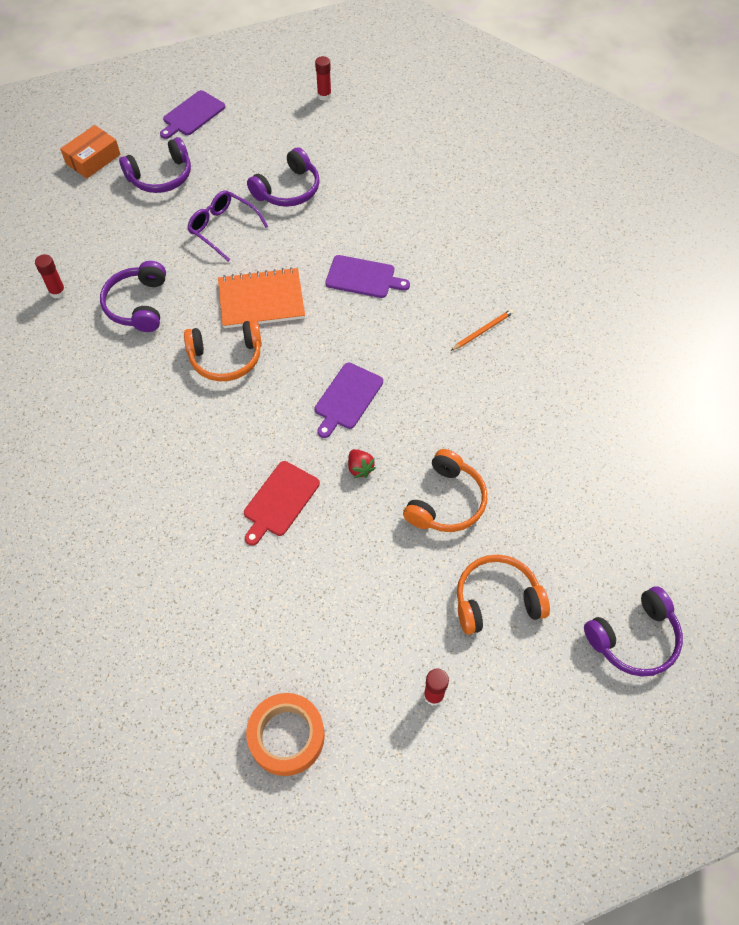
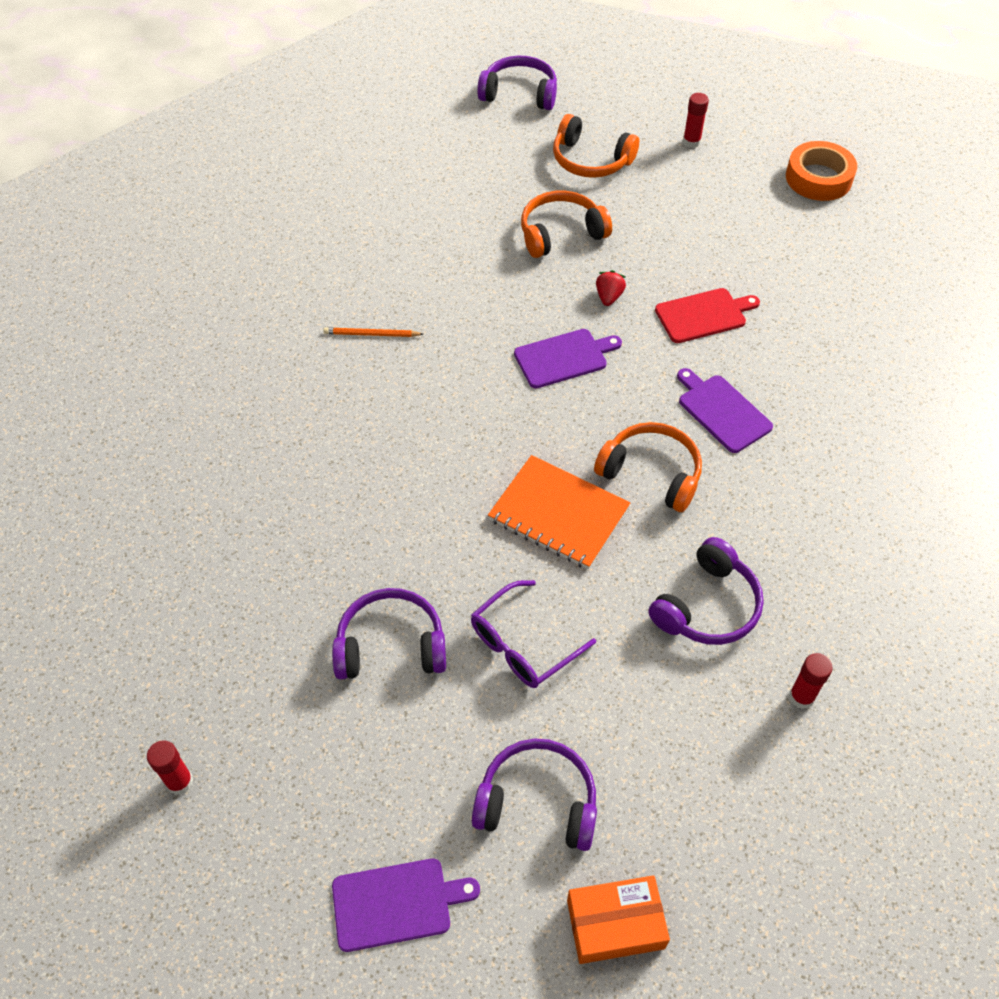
camera: 140 degrees left, 5 degrees down
purple glasses [187,190,269,262] -> purple glasses turned 60 degrees clockwise [471,580,596,688]
purple cutting board [325,255,410,298] -> purple cutting board moved to [677,368,773,453]

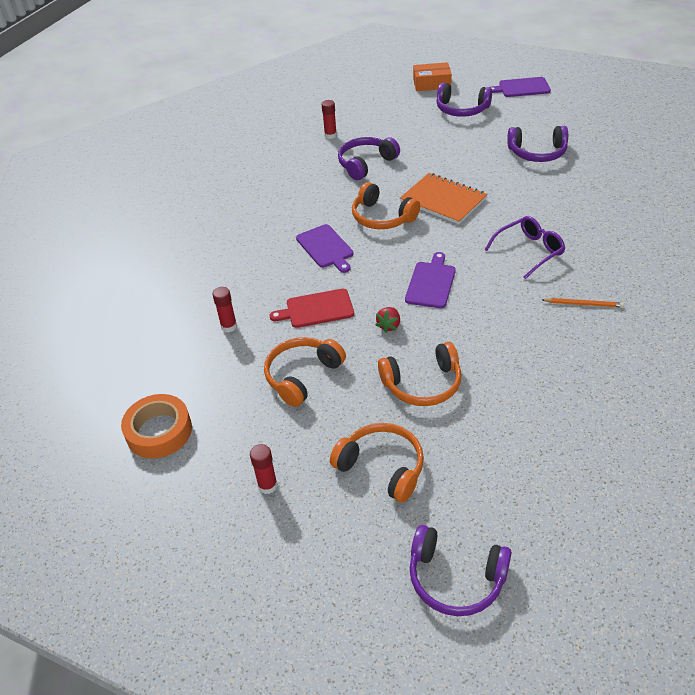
camera: 170 degrees left, 10 degrees down
red glue stick [147,740,193,795] -> red glue stick moved to [213,287,237,332]
purple glasses [471,580,596,688] -> purple glasses moved to [485,216,565,279]
purple cutting board [514,329,622,388] -> purple cutting board turned 120 degrees clockwise [405,252,456,308]
none -> orange headphones [264,337,346,407]

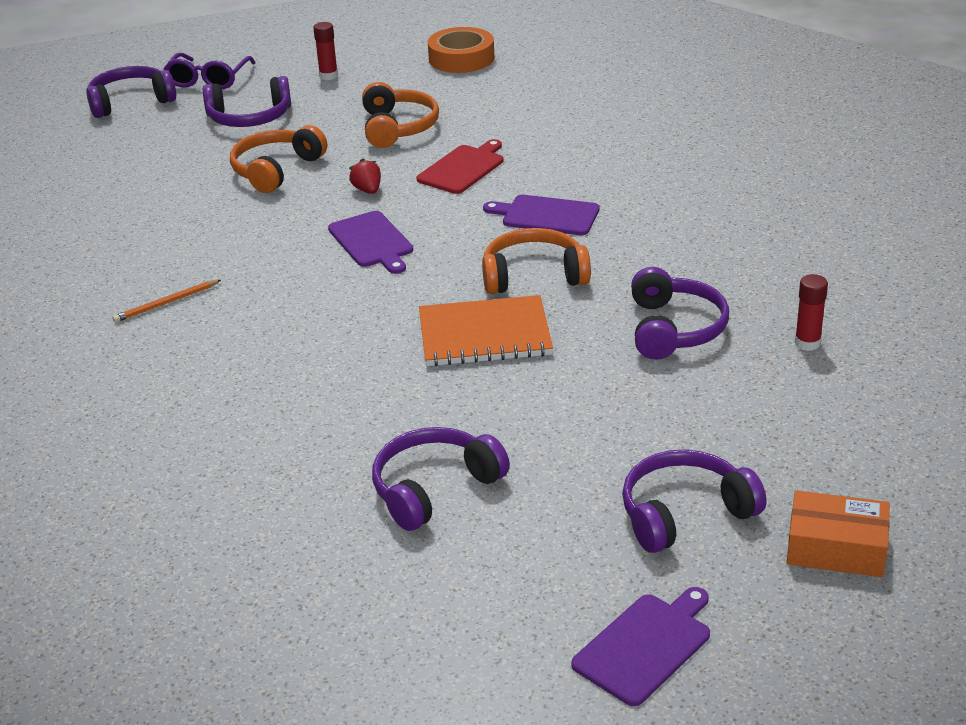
camera: 135 degrees right, 10 degrees down
red glue stick [213,287,237,332] -> none
orange headphones [330,423,424,502] -> purple headphones [203,76,291,127]
orange box [413,62,452,91] -> orange box turned 60 degrees clockwise [787,490,890,577]
purple glasses [485,216,565,279] -> purple glasses moved to [164,53,256,89]

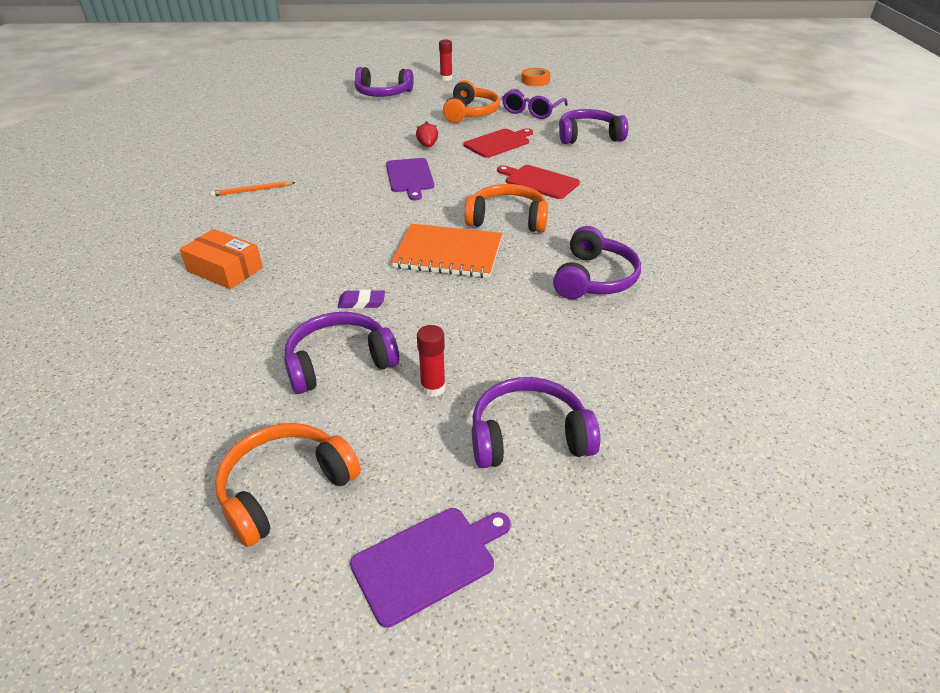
camera: 15 degrees right, 5 degrees up
purple headphones [86,66,176,118] -> purple headphones moved to [559,109,628,144]
purple glasses [164,53,256,89] -> purple glasses moved to [502,89,568,119]
orange headphones [230,125,327,193] -> orange headphones moved to [215,423,361,547]
orange tape [428,27,495,73] -> orange tape [521,68,550,86], size x0.64
purple cutting board [483,195,599,235] -> red cutting board [497,165,580,199]
orange box [787,490,890,577] -> orange box moved to [180,229,263,289]
red glue stick [794,274,828,351] -> red glue stick moved to [417,325,446,397]
none -> purple eraser [338,289,385,309]

